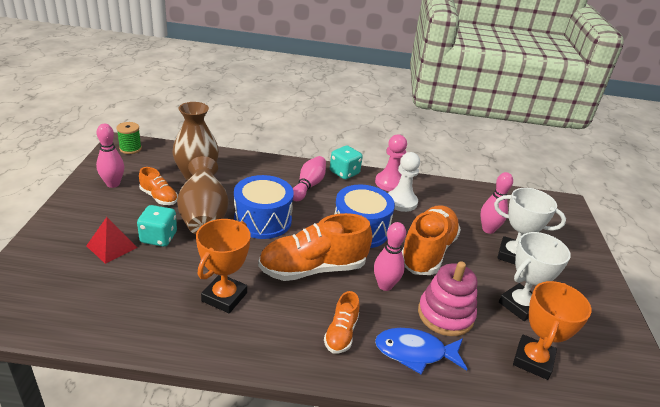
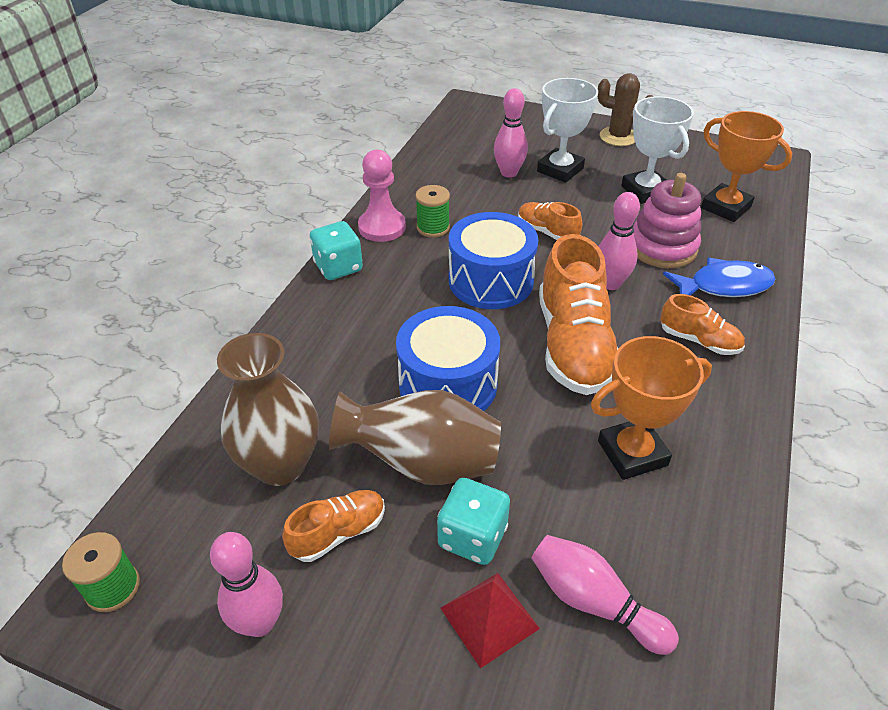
camera: 70 degrees left, 10 degrees up
orange trophy [196,219,250,313] -> orange trophy turned 60 degrees counterclockwise [591,336,712,480]
pink bowling pin [293,156,326,201] -> pink bowling pin moved to [531,535,679,655]
blue fish [375,328,467,374] -> blue fish turned 120 degrees counterclockwise [663,258,776,297]
white pawn [388,152,420,212] -> green spool [415,185,450,237]
orange shoe [402,205,461,275] -> orange shoe [518,202,582,240], size x0.51
none -> brown cactus [598,73,653,146]

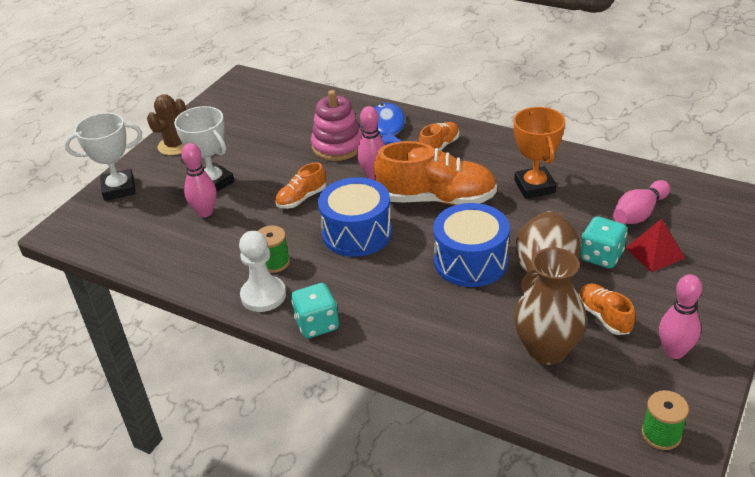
camera: 80 degrees left, 5 degrees down
pink pawn [358,150,406,242] -> white pawn [239,231,286,312]
white trophy [621,96,694,204] -> white trophy moved to [64,113,142,201]
orange trophy [701,111,792,222] -> none

